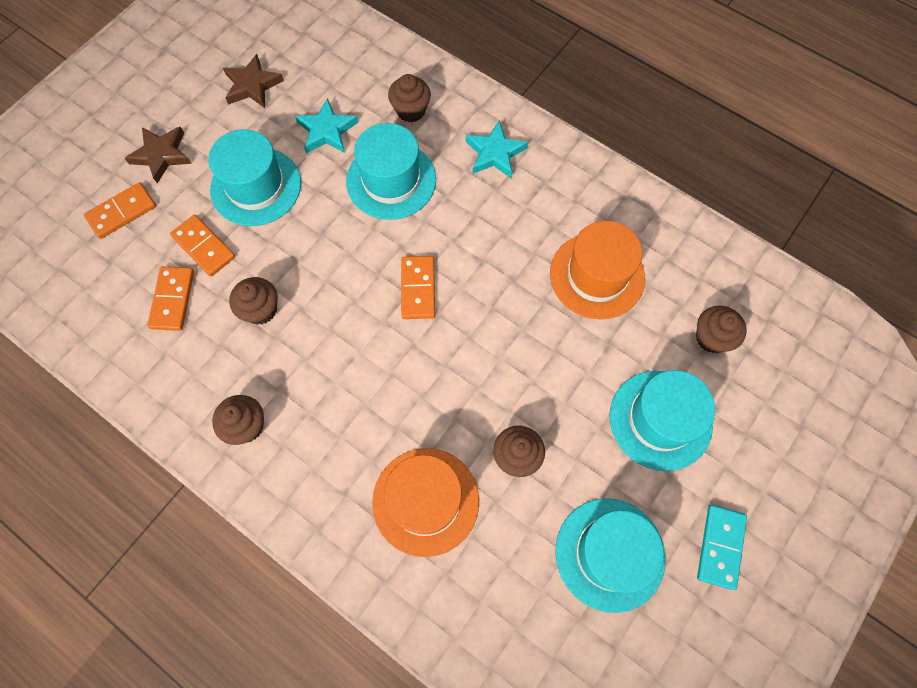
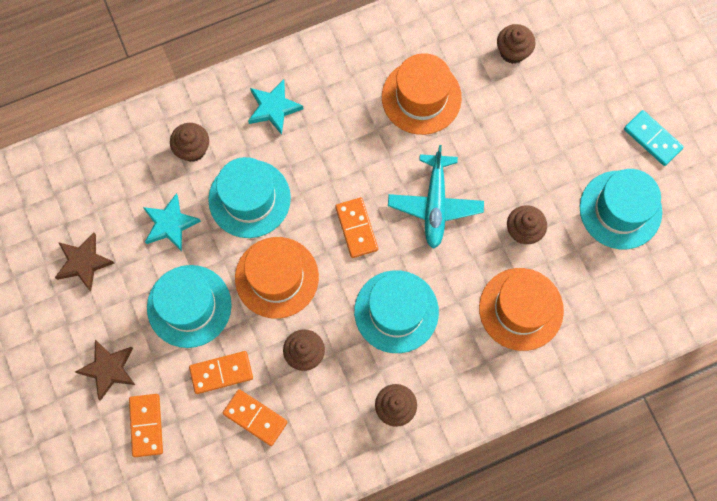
camera: 60 degrees left, 5 degrees up
orange domino [401,256,435,319] -> orange domino turned 45 degrees clockwise [335,198,378,258]
turquoise hat [610,370,715,471] -> turquoise hat moved to [354,270,439,353]
none -> orange hat [235,237,319,319]
none -> turquoise plane [388,145,484,249]

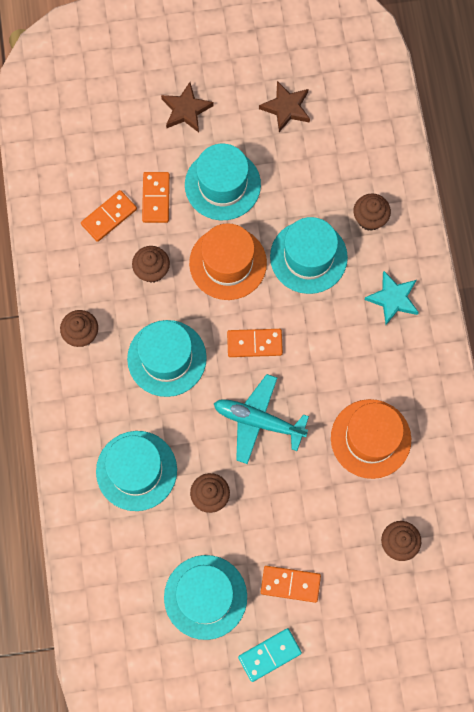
camera: 105 degrees right, 0 degrees up
orange domino [129,394,163,457] -> orange domino moved to [261,566,321,603]
turquoise star [143,193,201,251] -> none
orange hat [479,268,564,351] -> turquoise hat [96,431,177,511]

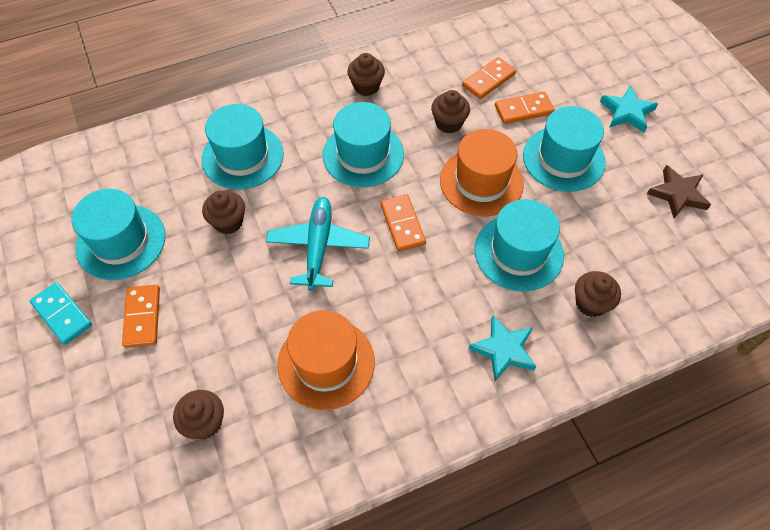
camera: 75 degrees right, 15 degrees down
orange domino [81,190,137,242] -> orange domino turned 75 degrees counterclockwise [462,57,516,99]
brown star [161,82,214,132] -> turquoise star [600,85,658,132]

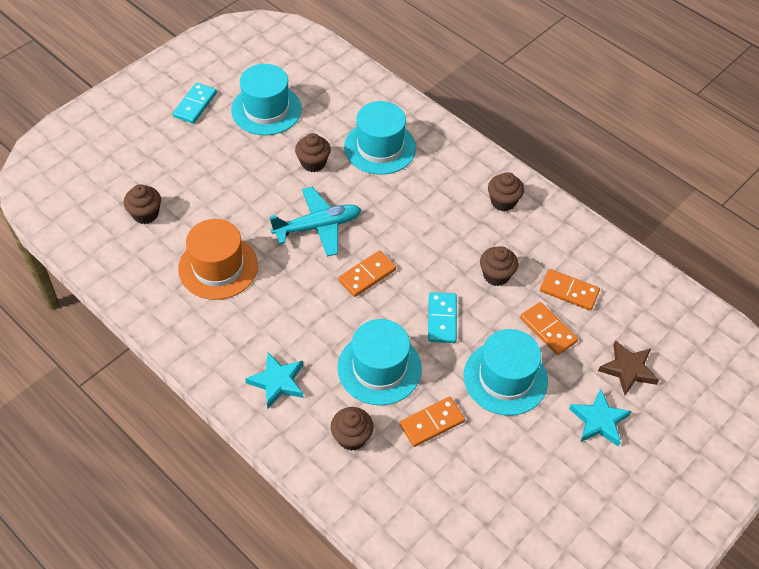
camera: 65 degrees right, 5 degrees down
orange domino [122,285,160,348] -> orange domino moved to [399,397,465,447]
turquoise hat [322,102,404,187] -> none
orange hat [440,129,524,216] -> turquoise domino [428,292,457,343]
brown star [647,165,711,218] -> brown star moved to [598,340,659,395]

